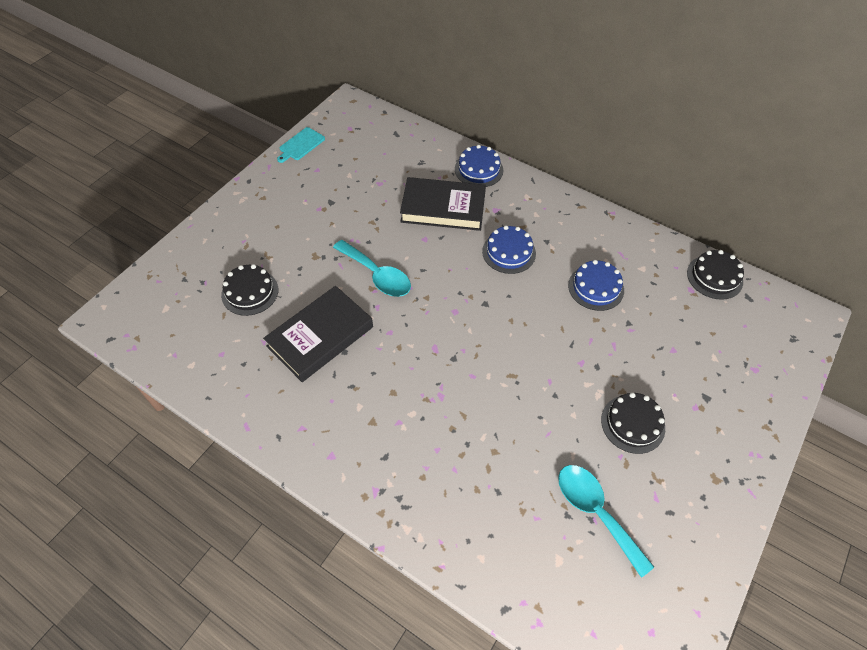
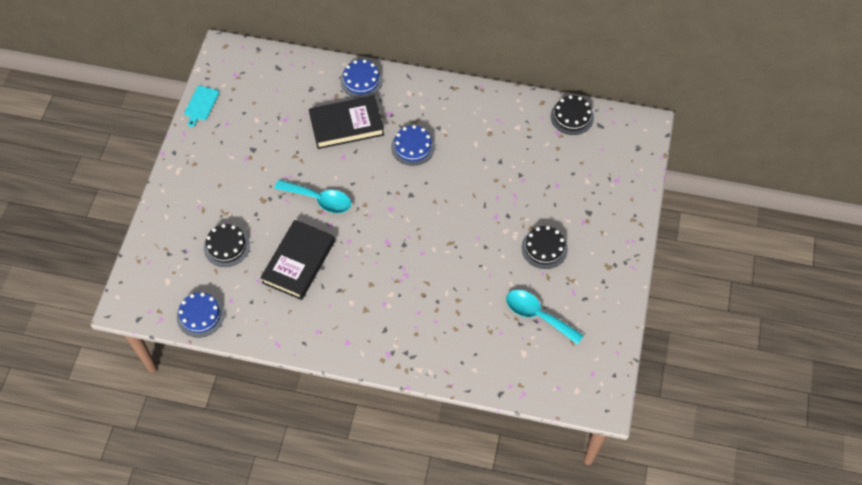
camera: 20 degrees left, 5 degrees up
blue cake [568,260,624,311] -> blue cake moved to [177,292,225,337]

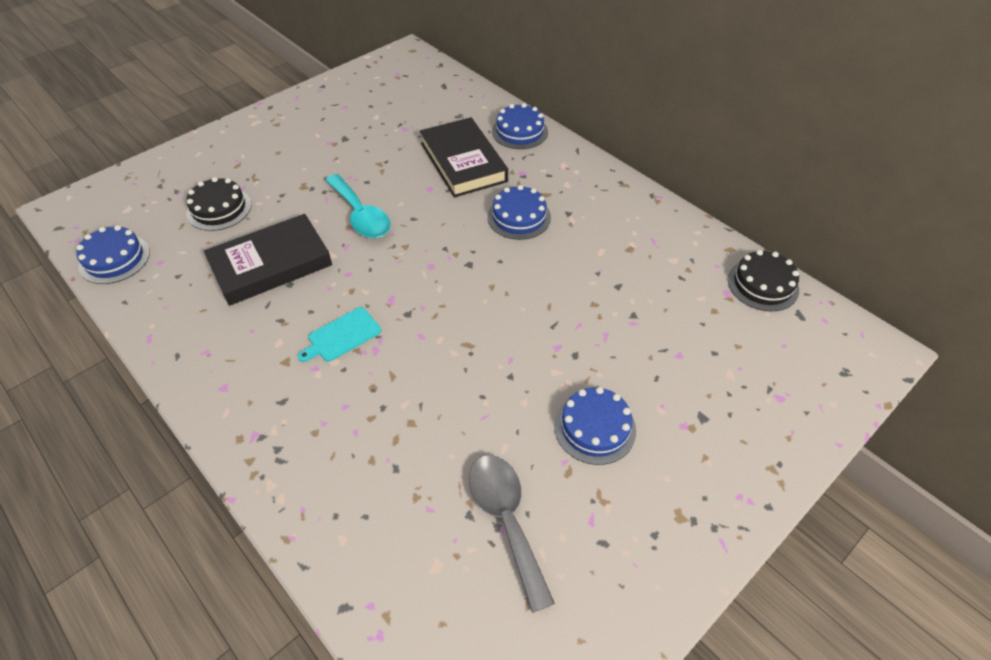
camera: 35 degrees right, 10 degrees down
turquoise cutting board [184,86,219,127] -> turquoise cutting board moved to [298,307,381,362]
black book [309,96,384,149] -> black book turned 45 degrees clockwise [420,117,508,198]
turquoise spoon [506,290,584,345] -> grey spoon [469,455,555,613]
black cake [522,226,568,269] -> blue cake [554,387,636,465]

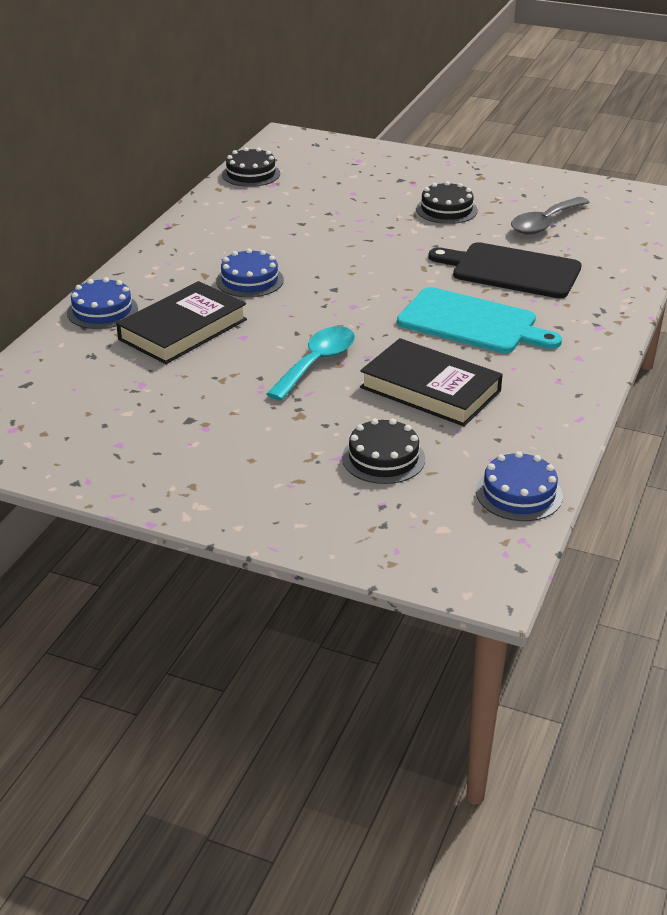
camera: 115 degrees left, 15 degrees down
turquoise cutting board [298,307,381,362] -> turquoise cutting board [397,287,562,353], size x1.99
blue cake [554,387,636,465] -> black cake [416,181,478,224]
none -> black cutting board [428,242,582,298]

